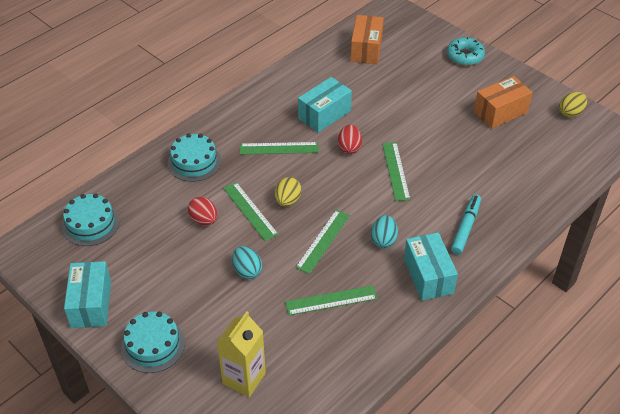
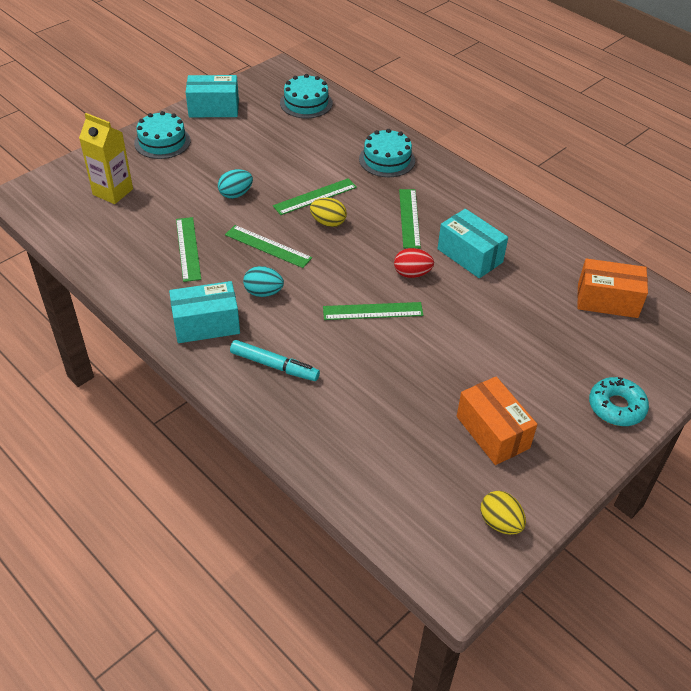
camera: 90 degrees right, 0 degrees up
red egg [188,197,218,225] -> none

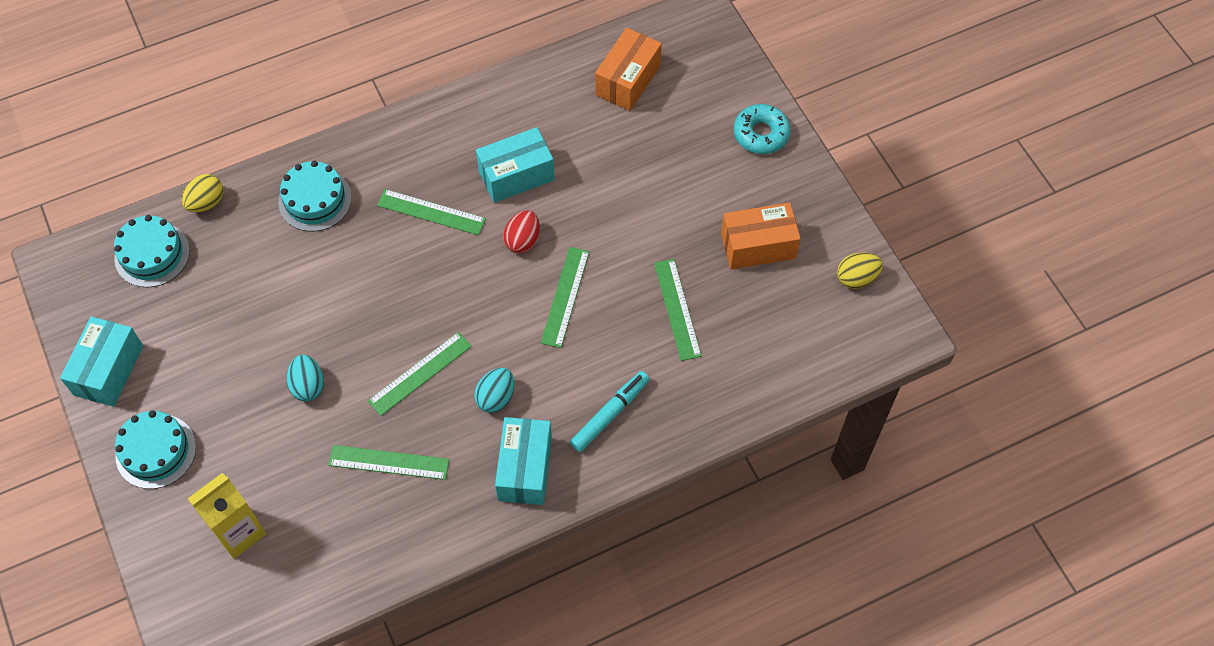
camera: 70 degrees left, 15 degrees up
green ruler [273,178,357,215] -> green ruler moved to [654,259,702,361]
yellow egg [310,198,347,227] -> yellow egg moved to [182,174,223,213]

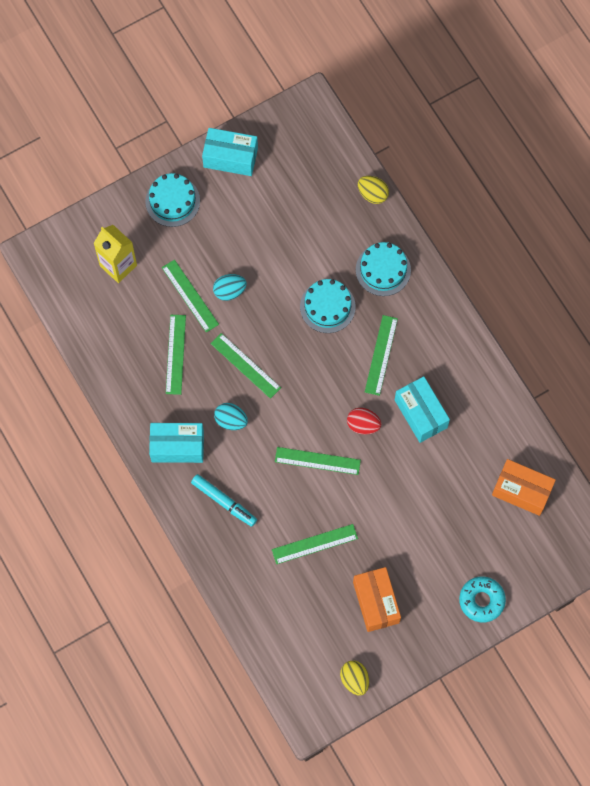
camera: 85 degrees right, 10 degrees up
turquoise cake [114,215,190,288] -> turquoise cake moved to [300,279,356,333]
none -> green ruler [162,260,219,333]

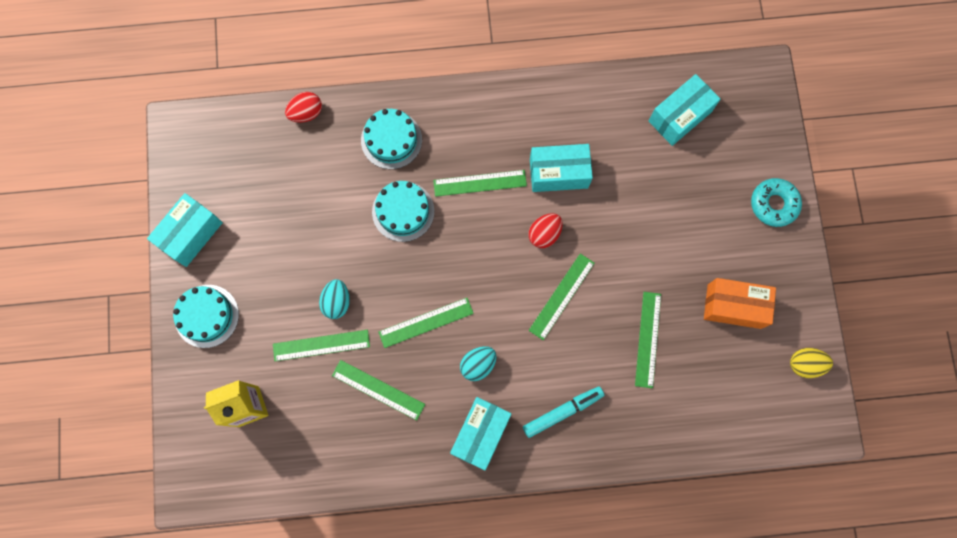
camera: 65 degrees left, 5 degrees up
yellow egg [358,176,389,204] -> red egg [285,92,322,123]
green ruler [365,315,398,396] -> green ruler turned 45 degrees counterclockwise [433,170,527,197]
orange box [492,459,556,516] -> turquoise box [649,74,721,146]

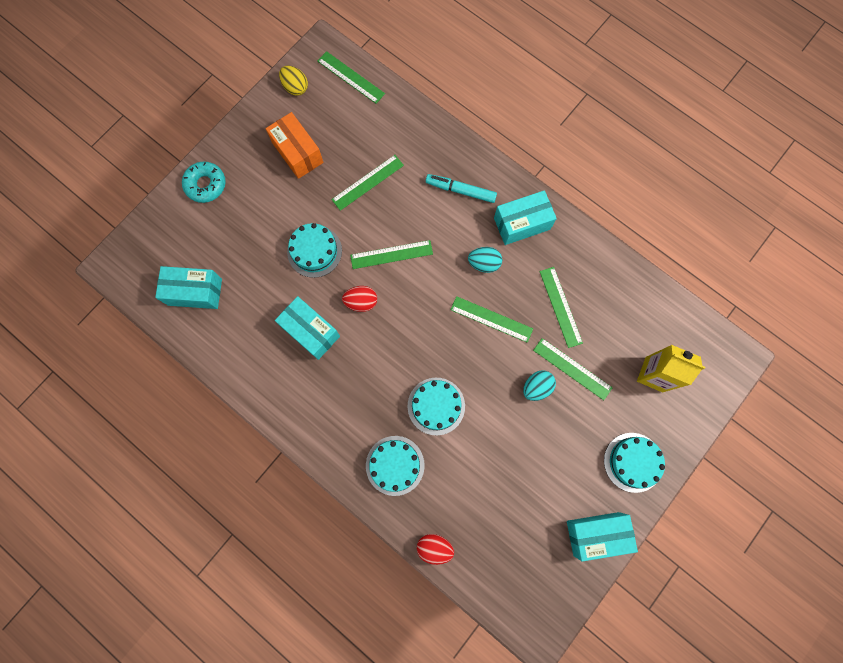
camera: 135 degrees left, 0 degrees up
green ruler [433,170,527,197] -> green ruler moved to [318,51,385,104]
none -> turquoise cake [287,223,342,278]

